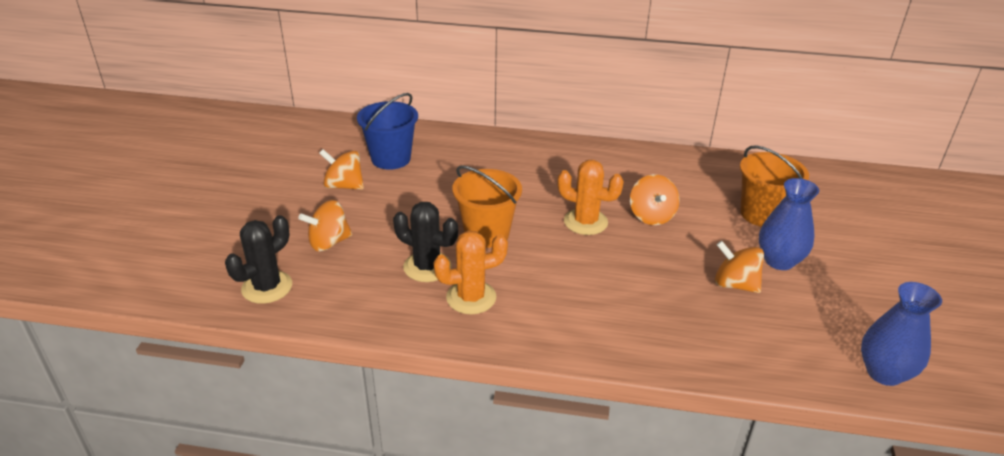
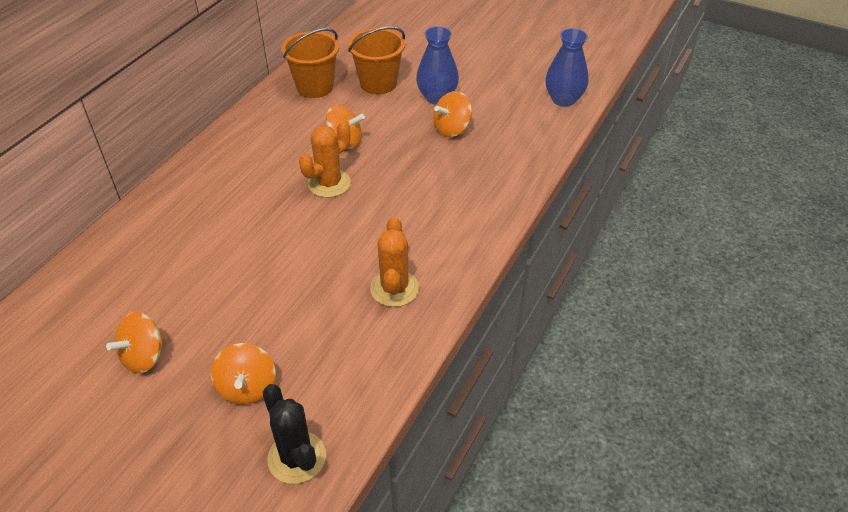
camera: 70 degrees left, 10 degrees up
blue bucket [357,93,418,170] -> none
black cactus [393,202,458,282] -> none
orange bucket [452,165,522,248] -> orange bucket moved to [281,28,339,98]

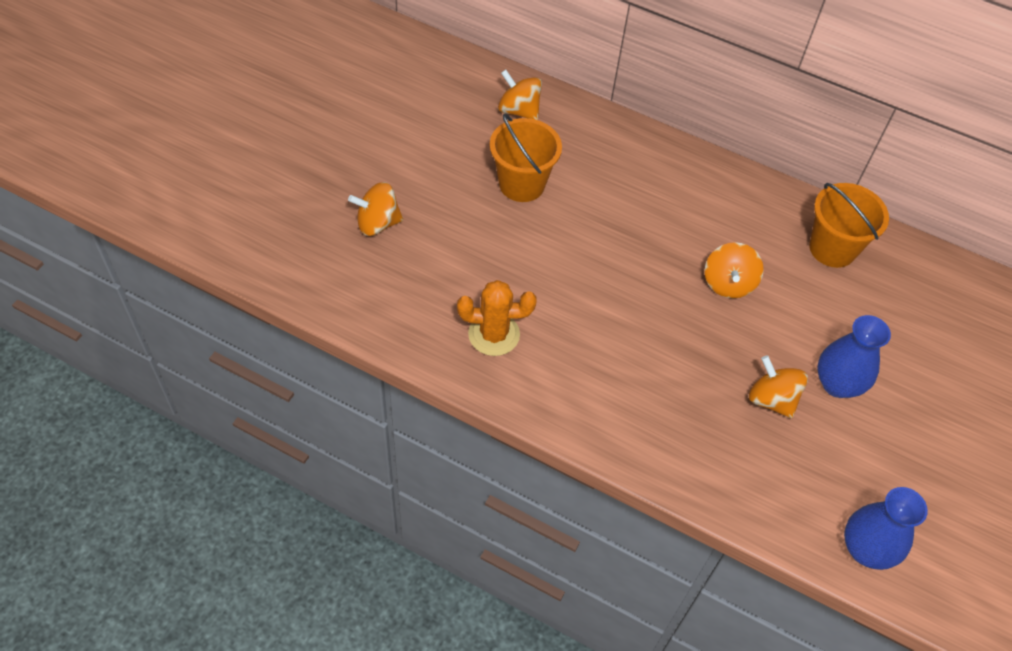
camera: 85 degrees right, 10 degrees up
orange spinning top [106,312,167,373] -> orange spinning top moved to [498,69,542,120]
black cactus [263,384,326,484] -> none
orange cactus [299,122,351,198] -> none
orange bucket [348,27,405,94] -> orange bucket moved to [490,114,562,202]

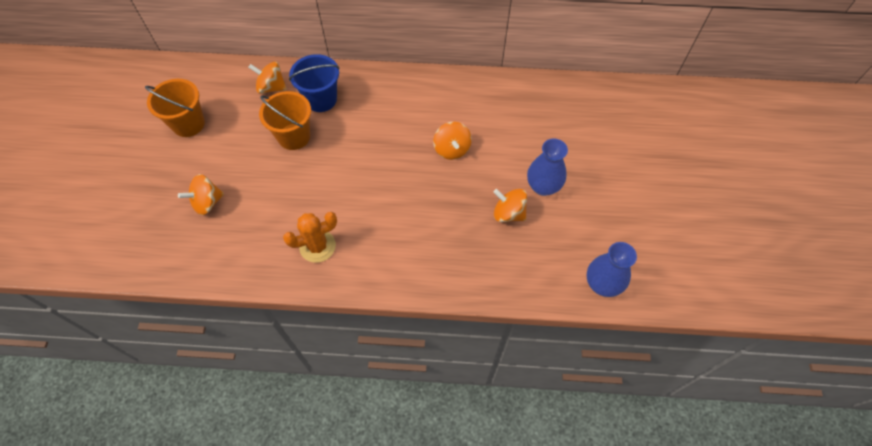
camera: 20 degrees left, 5 degrees up
orange bucket [809,183,889,268] -> orange bucket moved to [145,79,205,137]
none -> blue bucket [289,54,340,112]

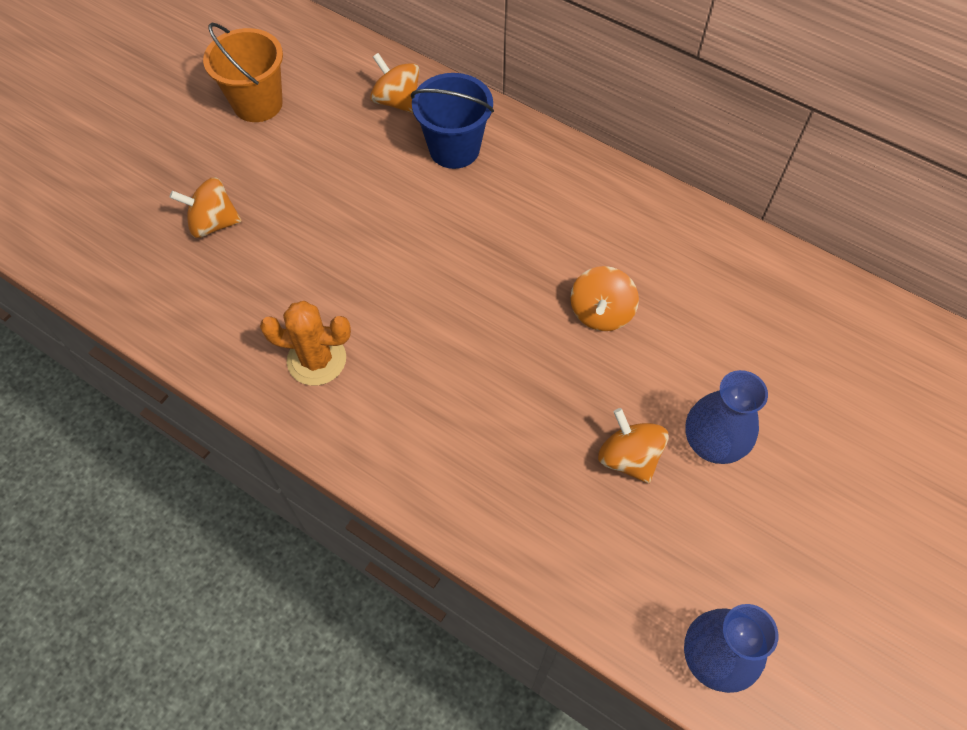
camera: 30 degrees right, 0 degrees up
orange bucket [259,91,311,150] -> none

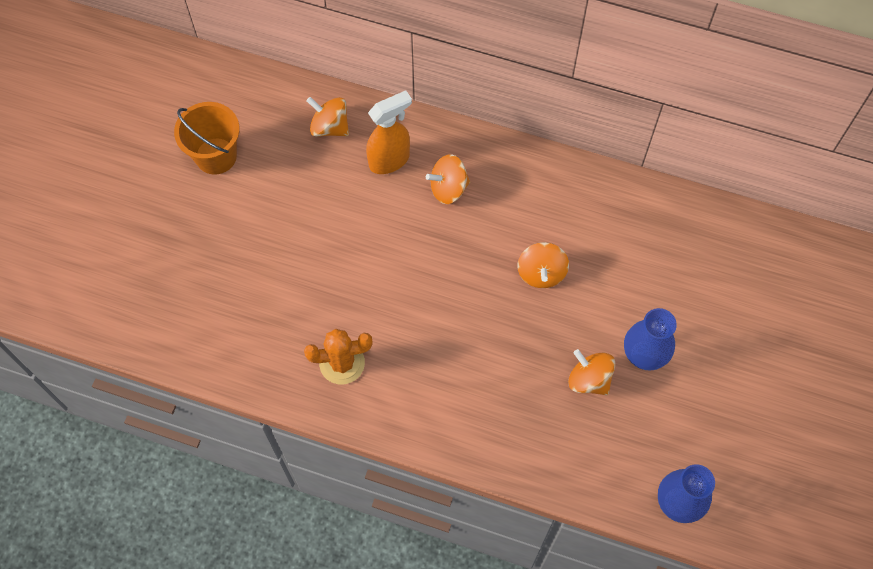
camera: 15 degrees left, 5 degrees up
orange spinning top [170,177,242,238] -> orange spinning top moved to [426,154,470,204]
blue bucket [411,73,494,169] -> orange spray bottle [366,90,412,174]

